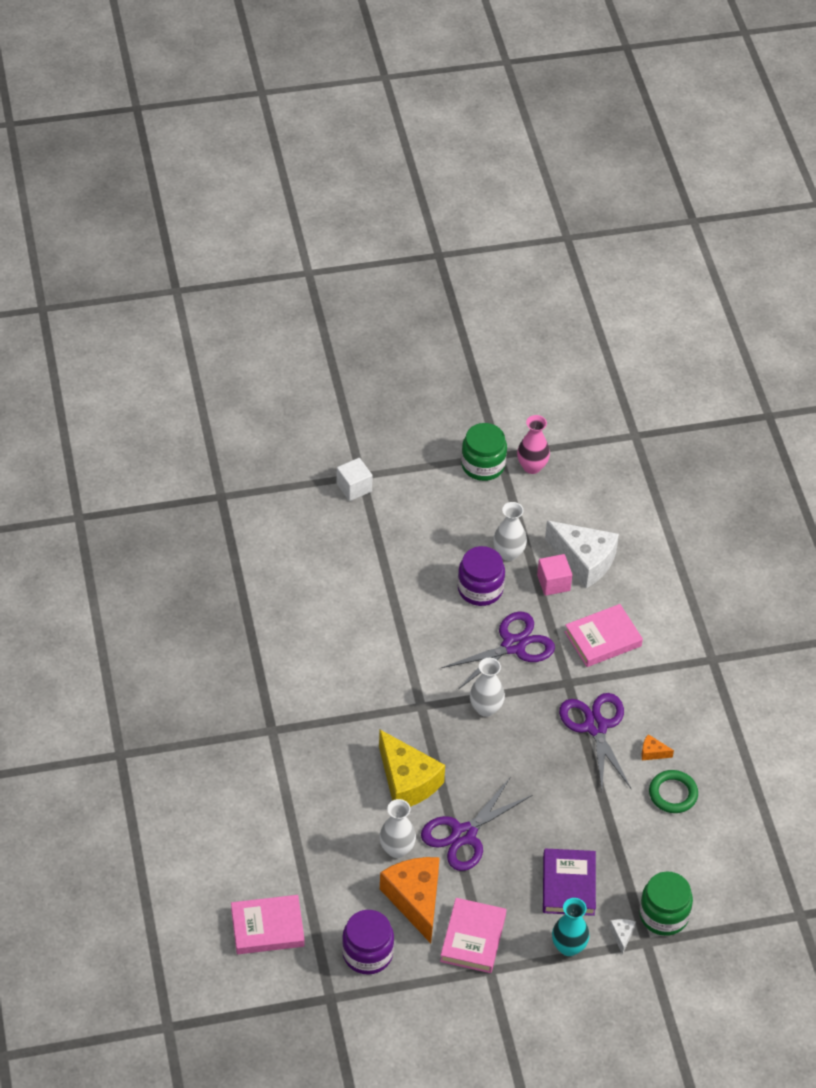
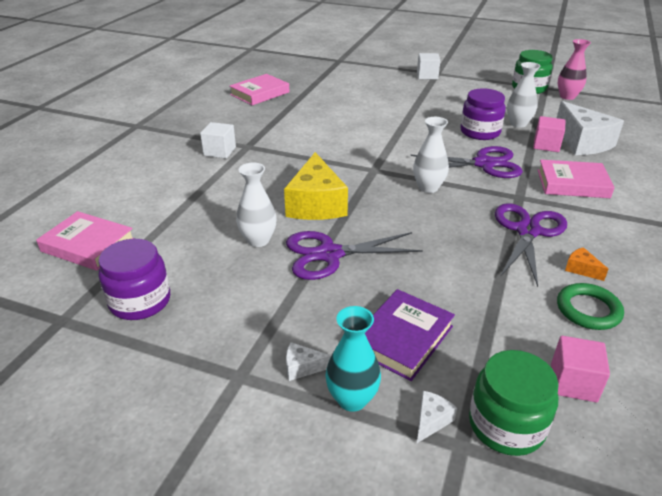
camera: 35 degrees right, 15 degrees down
orange cheese [380,857,440,943] -> none
pink book [440,898,506,973] -> pink book moved to [229,74,290,105]
none -> white cube [200,122,236,158]
none -> white cheese [286,342,331,381]
none -> pink cube [551,336,610,402]

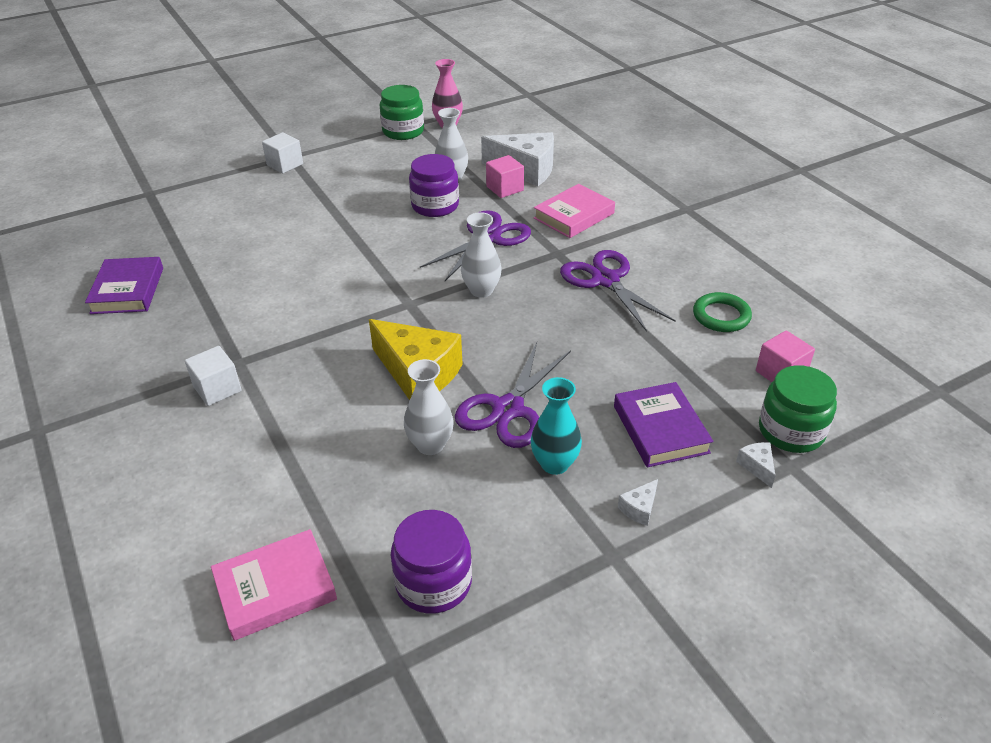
camera: 50 degrees left, 5 degrees up
pink book [229,74,290,105] -> purple book [85,257,163,314]
turquoise vase [325,306,381,412] -> turquoise vase moved to [531,377,582,475]
orange cheese [565,247,608,281] -> none

